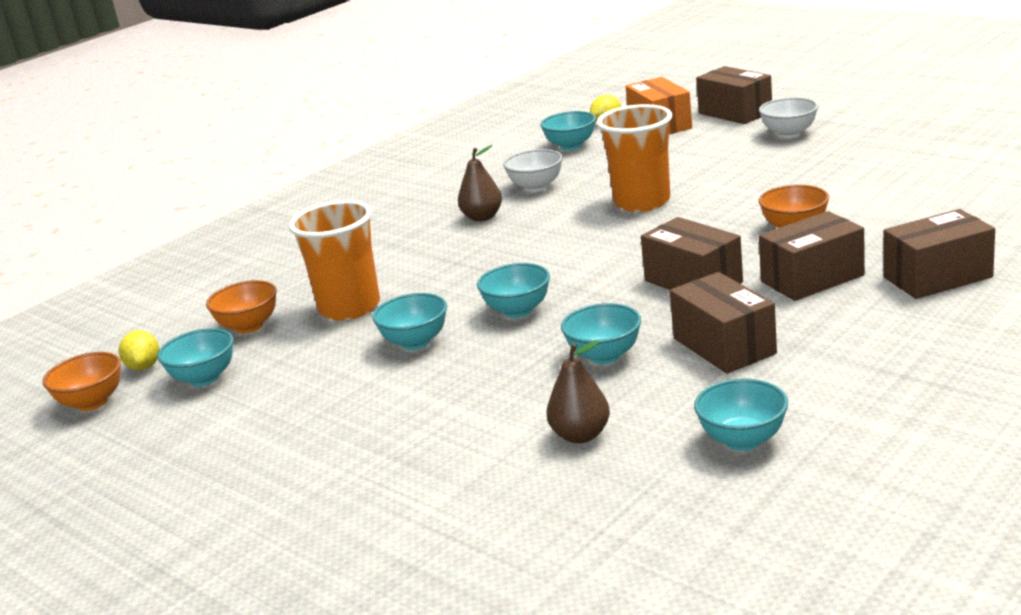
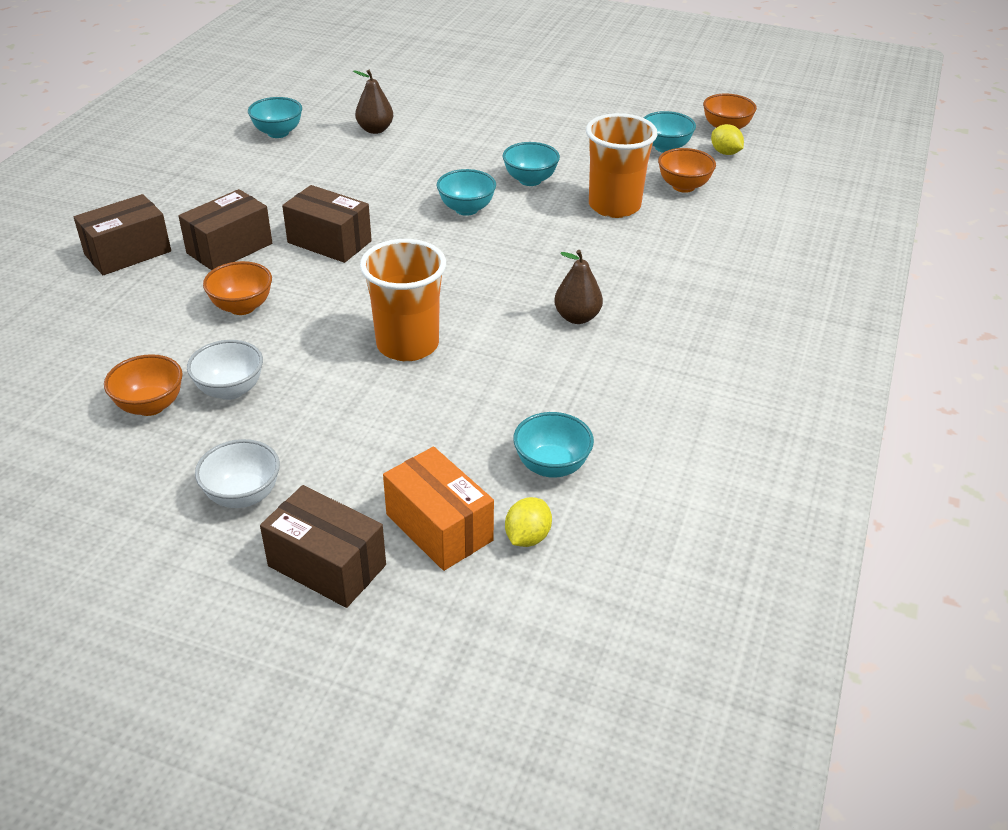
camera: 155 degrees right, 15 degrees up
white bowl [503,149,563,192] -> white bowl moved to [187,340,263,400]
turquoise bowl [561,303,641,364] -> none
brown box [670,272,777,374] -> none
none -> orange bowl [104,354,183,416]

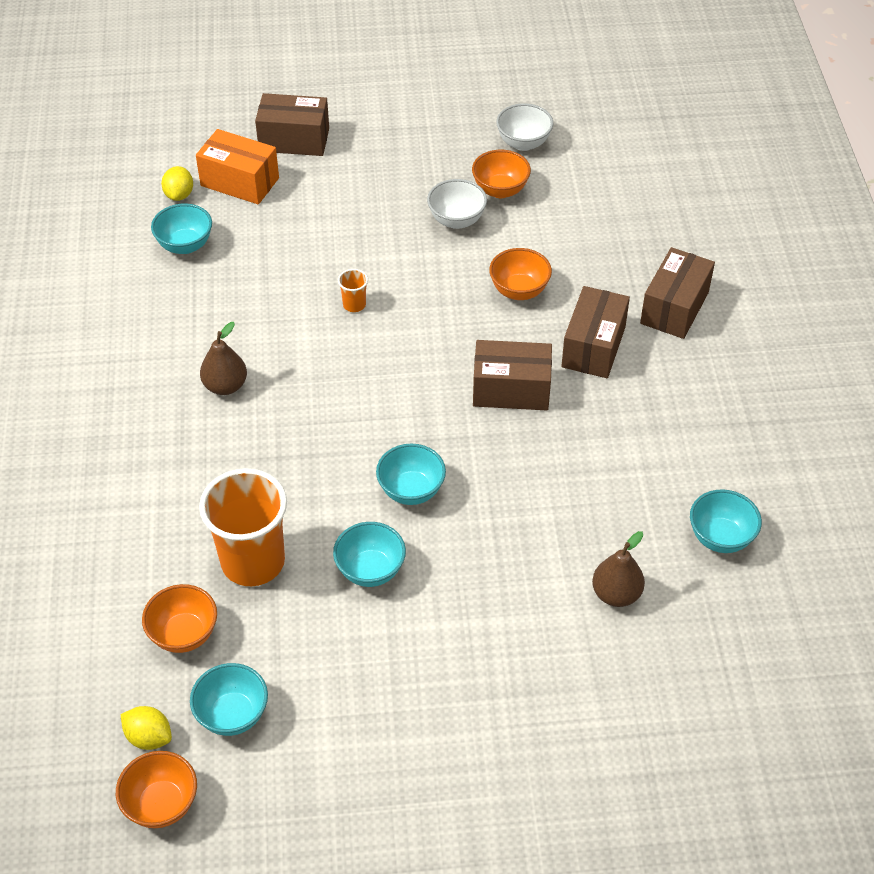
camera: 155 degrees right, 10 degrees up
white bowl [195,439,280,508] -> white bowl moved to [496,103,553,151]
orange cup [360,239,446,361] -> orange cup [338,269,368,312], size x0.41

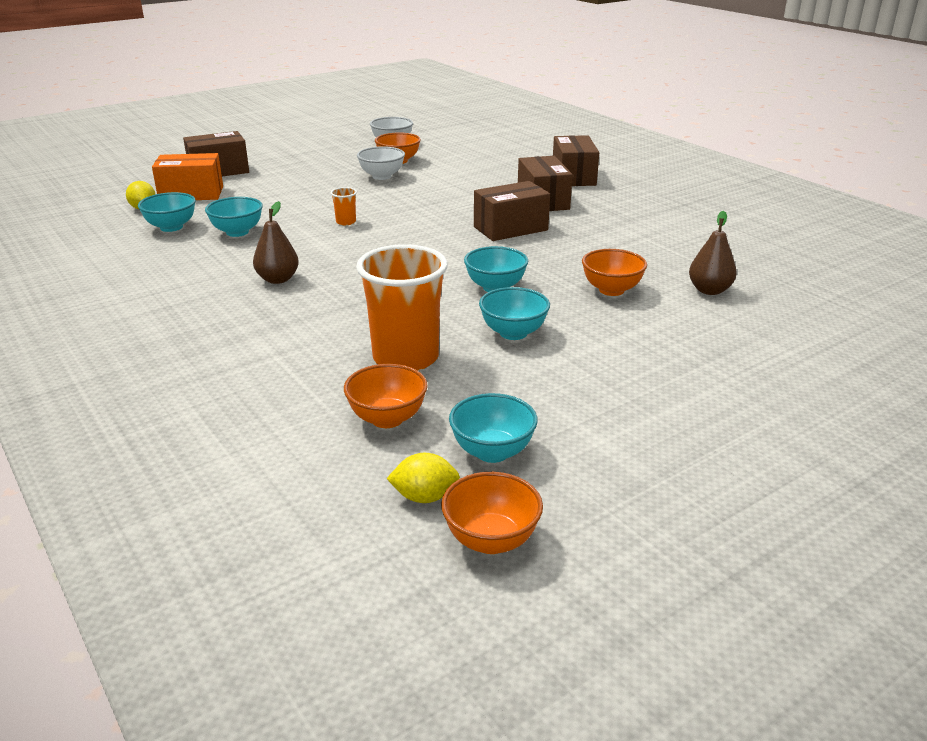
camera: 30 degrees left, 20 degrees down
orange bowl [489,248,552,300] -> orange bowl moved to [582,249,647,296]
turquoise bowl [690,489,762,553] -> turquoise bowl moved to [205,197,263,237]

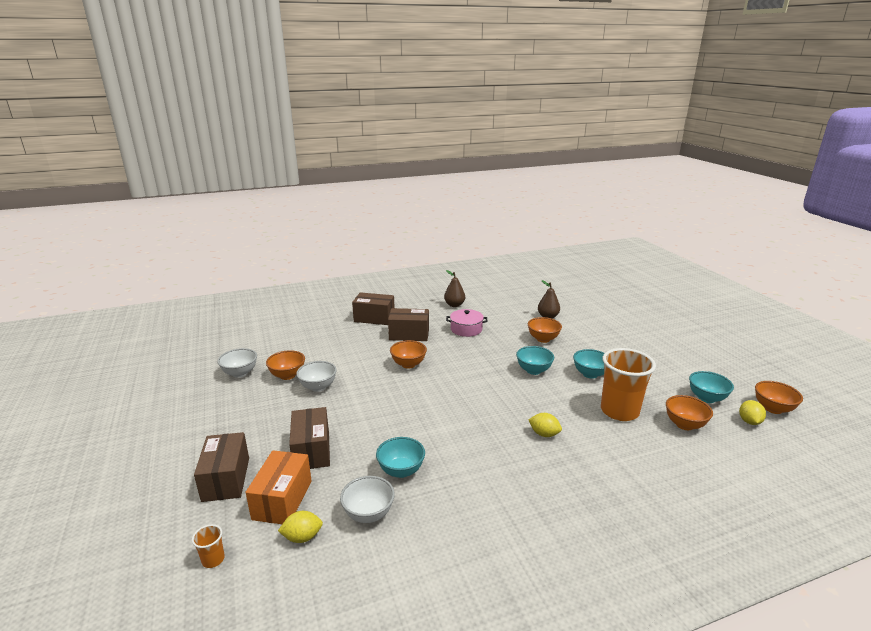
camera: 75 degrees left, 5 degrees down
turquoise bowl [138,192,196,232] -> white bowl [340,476,395,523]
brown pear [253,201,299,284] -> brown pear moved to [444,270,465,307]
orange cup [331,187,357,225] -> orange cup moved to [192,524,225,568]
brown box [474,181,550,241] -> brown box moved to [289,407,330,469]
none -> orange bowl [390,340,427,369]
none -> pink pot [446,309,487,337]
none -> yellow lemon [529,413,562,437]

